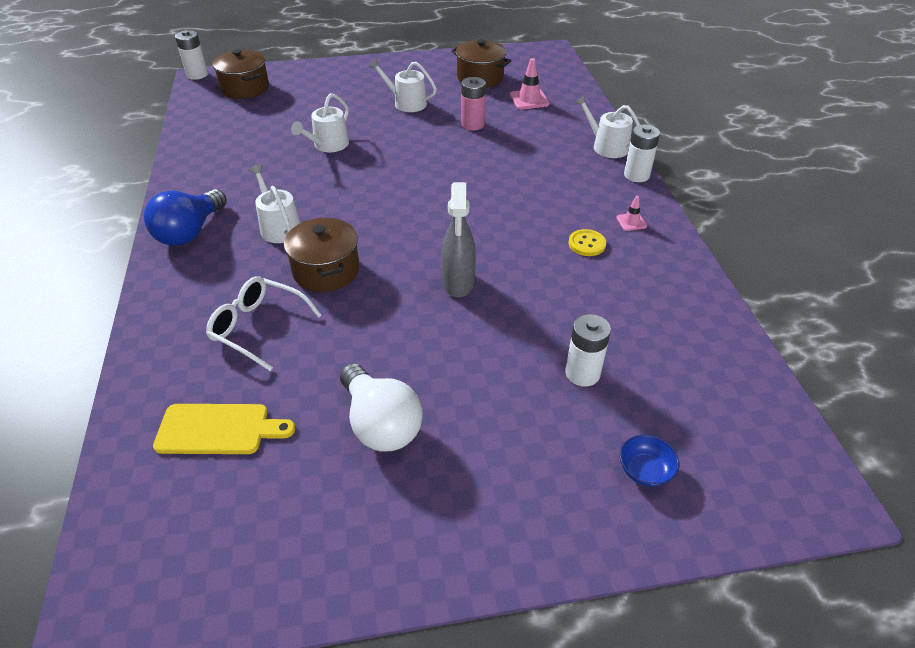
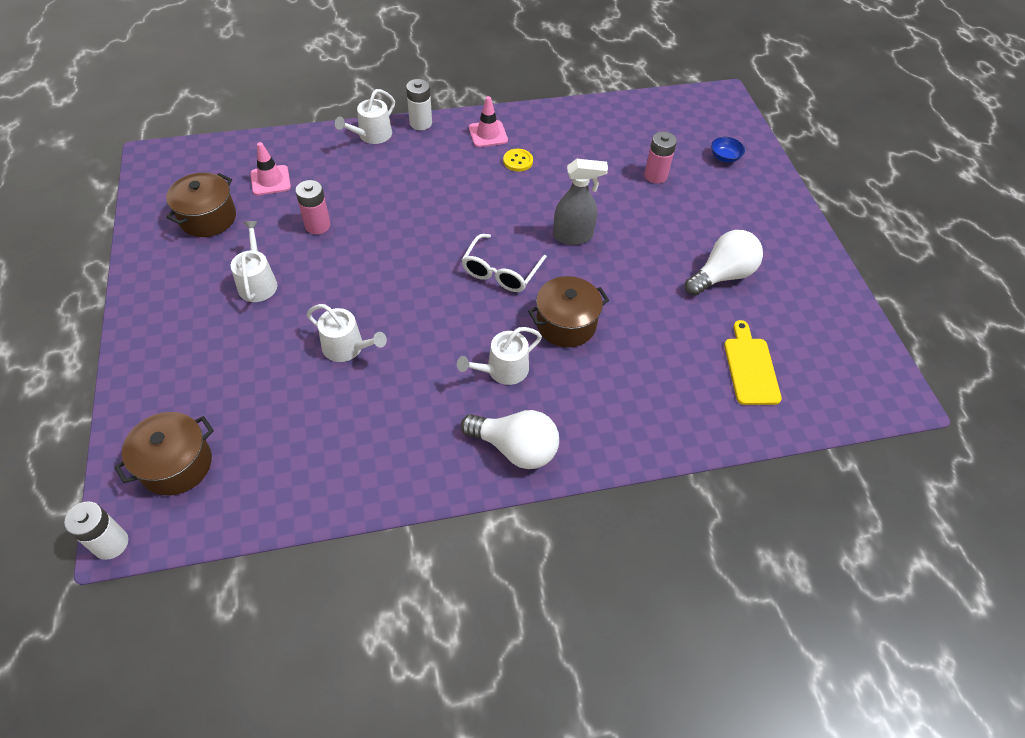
camera: 95 degrees left, 10 degrees up
blue light bulb [144,189,227,246] -> white light bulb [461,410,559,469]
white glasses [206,276,322,371] -> white glasses moved to [462,234,547,292]
white watering can [369,58,437,112] -> white watering can turned 150 degrees clockwise [231,221,277,302]
white battery [565,314,611,387] -> pink battery [644,131,677,183]
pink traffic cone [616,196,647,231] -> pink traffic cone [469,96,508,147], size x1.71

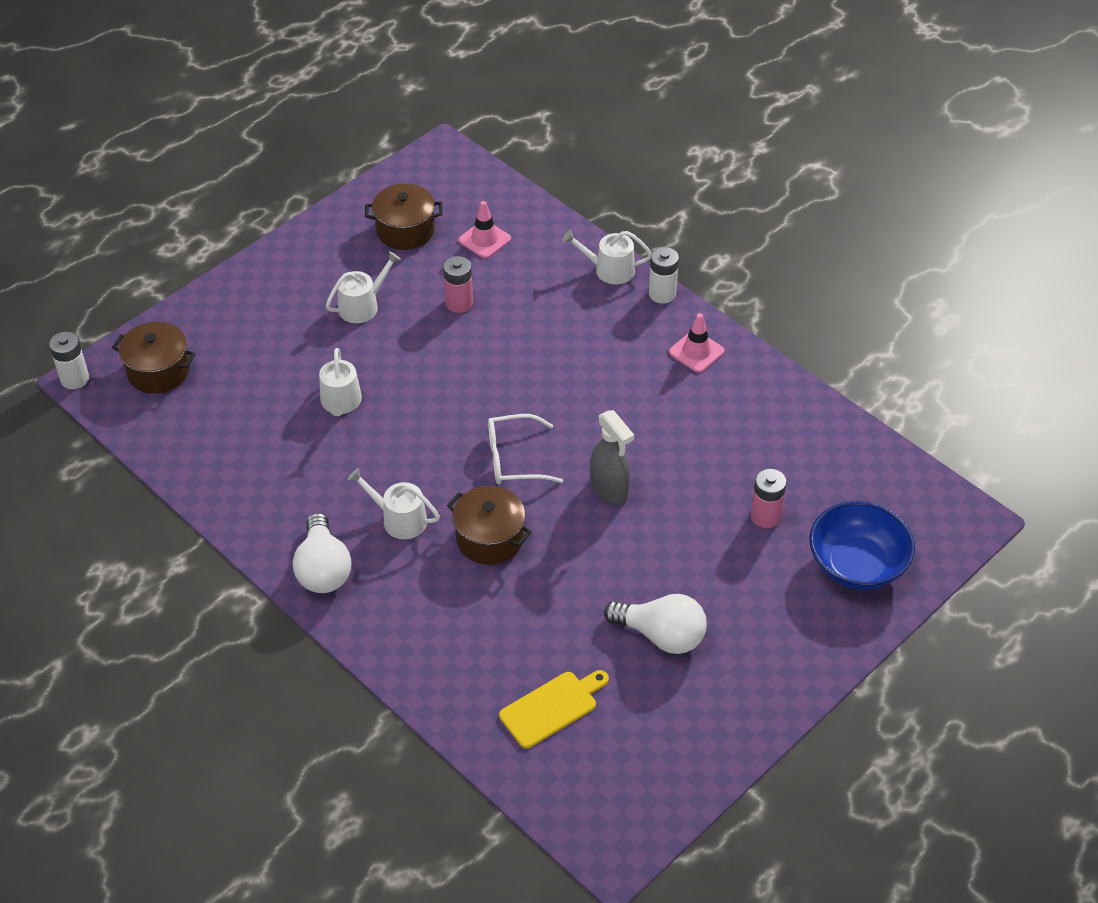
camera: 60 degrees right, 5 degrees down
yellow button [503,149,533,171] -> none
blue bowl [711,137,745,163] -> blue bowl [809,501,915,590], size x2.28

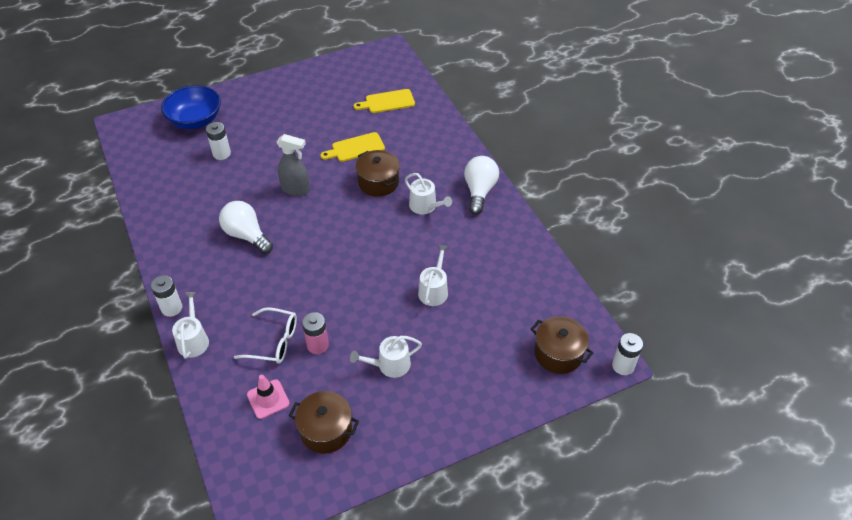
camera: 160 degrees left, 0 degrees up
white glasses [488,414,563,484] -> white glasses moved to [234,307,297,364]
white watering can [562,230,652,284] -> white watering can turned 120 degrees counterclockwise [172,292,209,359]
grey spray bottle [591,410,634,505] -> grey spray bottle turned 120 degrees clockwise [276,134,310,196]
white light bulb [604,594,707,654] -> white light bulb moved to [219,201,273,254]
pink traffic cone [669,313,724,373] -> none
pink battery [750,469,787,528] -> white battery [206,122,231,160]
none -> yellow cutting board [320,132,385,162]

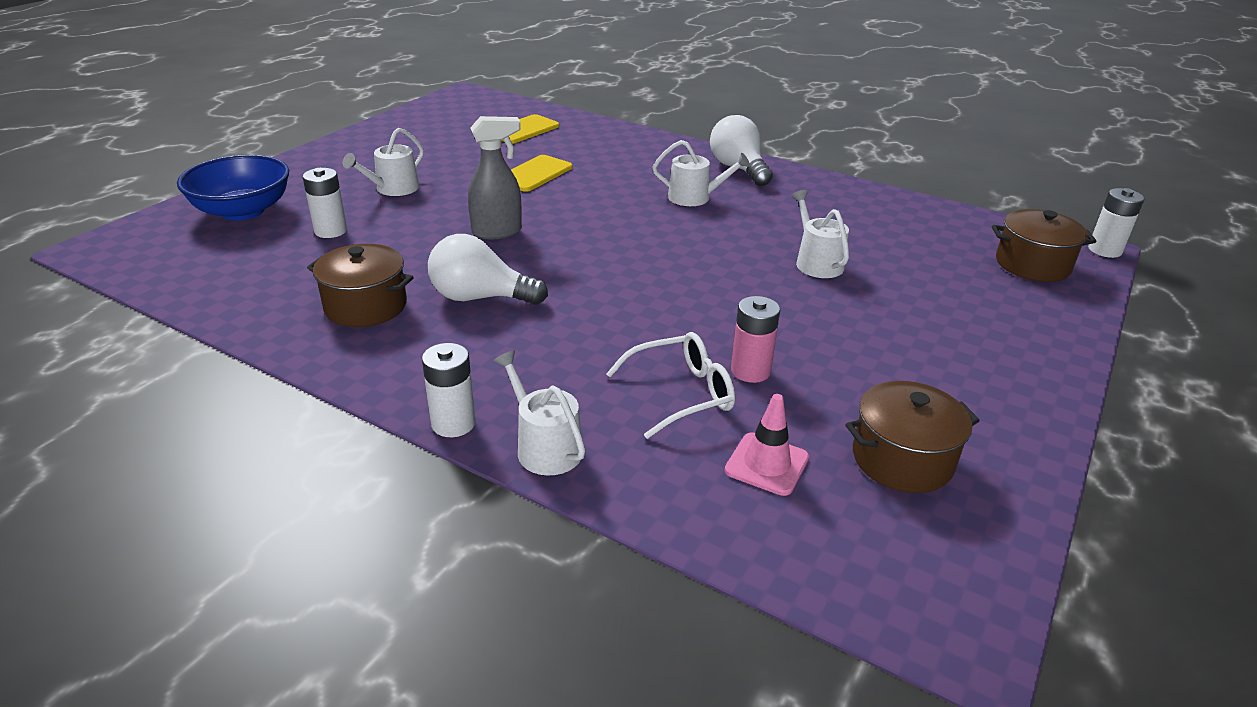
camera: 35 degrees left, 15 degrees down
white watering can [350,336,422,378] -> white watering can moved to [343,128,424,196]
brown pot [355,150,400,197] -> brown pot moved to [307,244,413,327]

